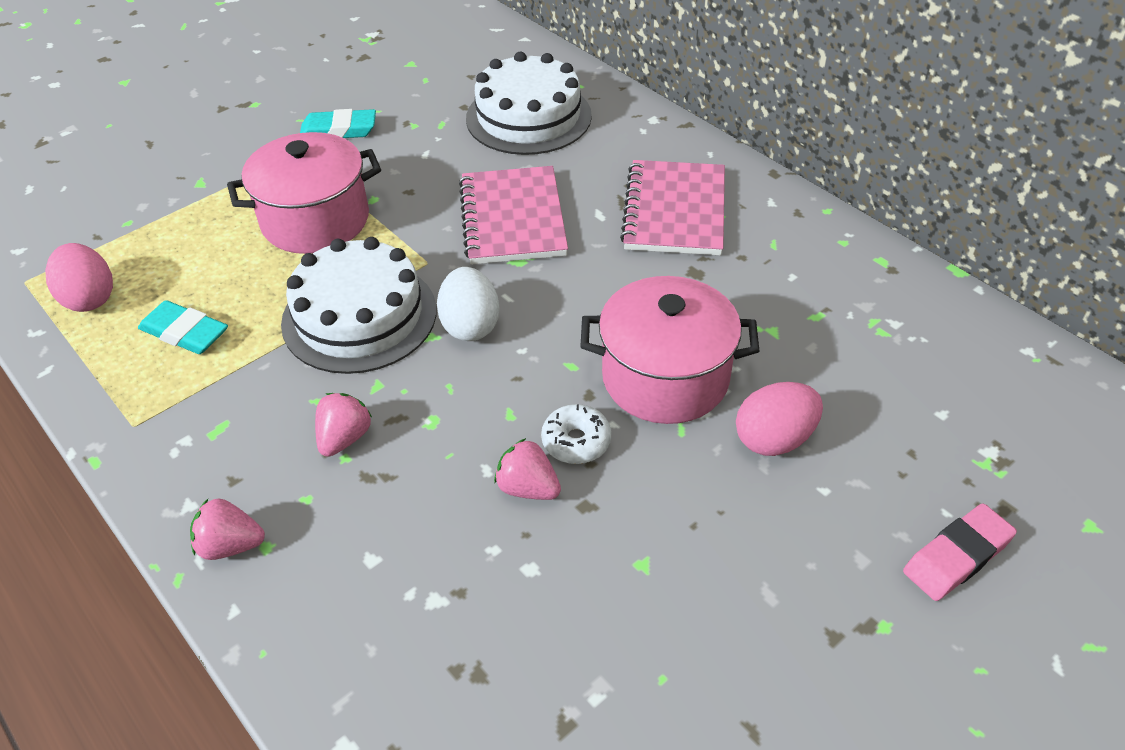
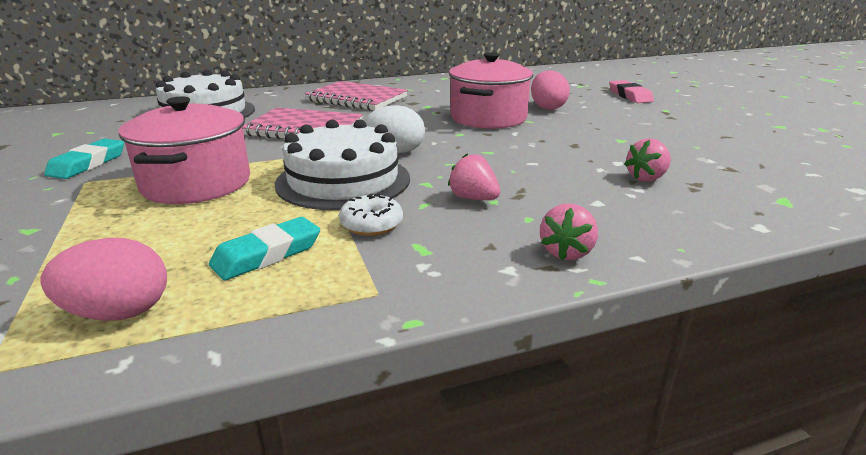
camera: 70 degrees left, 20 degrees down
pink strawberry [494,438,561,500] -> pink strawberry moved to [624,138,671,182]
white donut [541,404,612,464] -> white donut moved to [339,194,403,236]

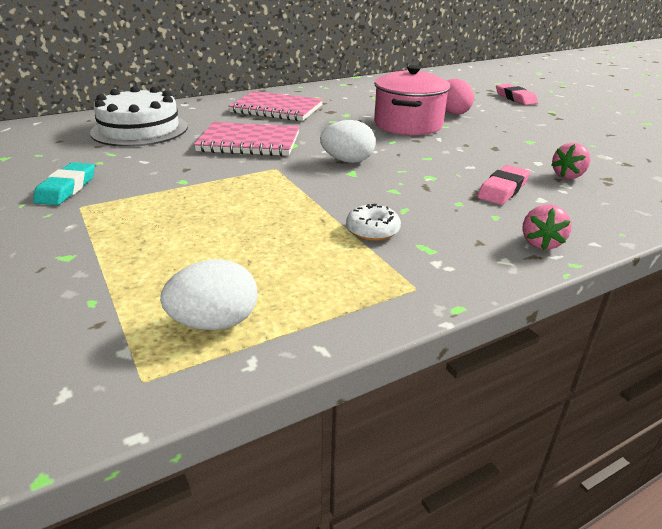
camera: 10 degrees left, 5 degrees up
pink egg [40,238,167,321] -> white egg [160,259,257,330]
pink pot [119,96,250,204] -> none
turquoise eraser [209,217,320,280] -> none
white cake [275,119,410,210] -> none
pink strawberry [448,153,500,200] -> none
none -> pink eraser [477,165,530,205]

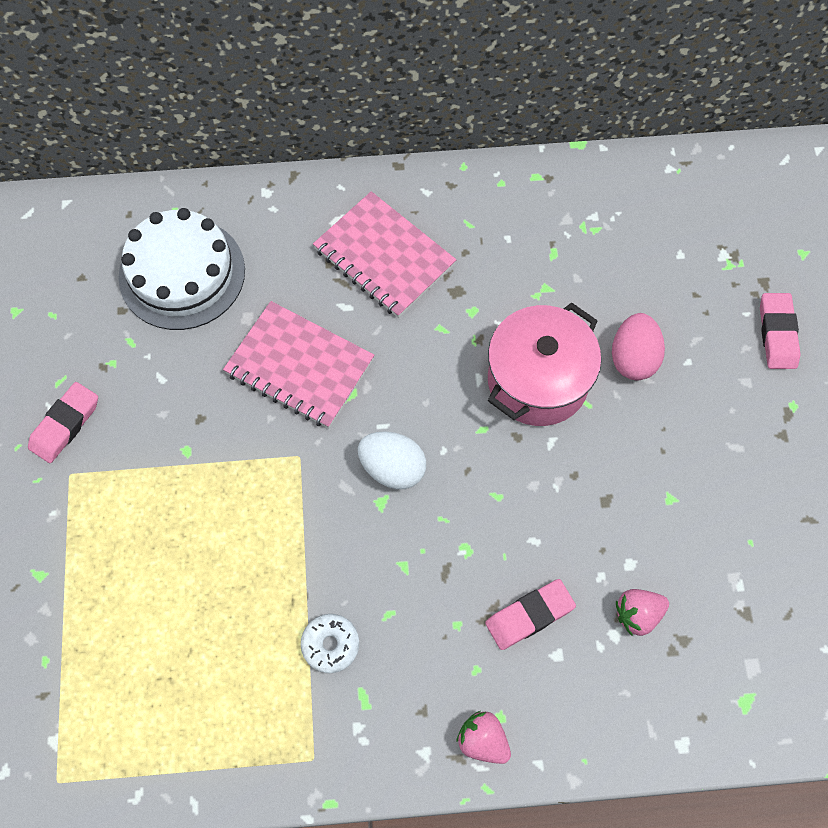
camera: 25 degrees right, 35 degrees up
turquoise eraser [33,162,95,205] -> pink eraser [28,382,98,463]
white egg [160,259,257,330] -> none
pink strawberry [523,205,572,250] -> pink strawberry turned 90 degrees clockwise [456,711,511,764]

